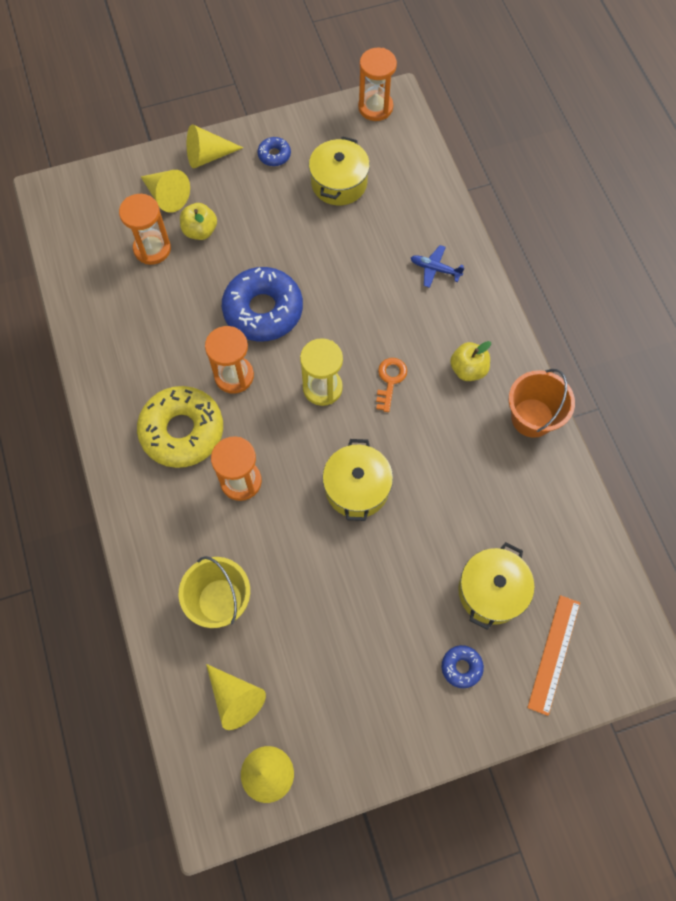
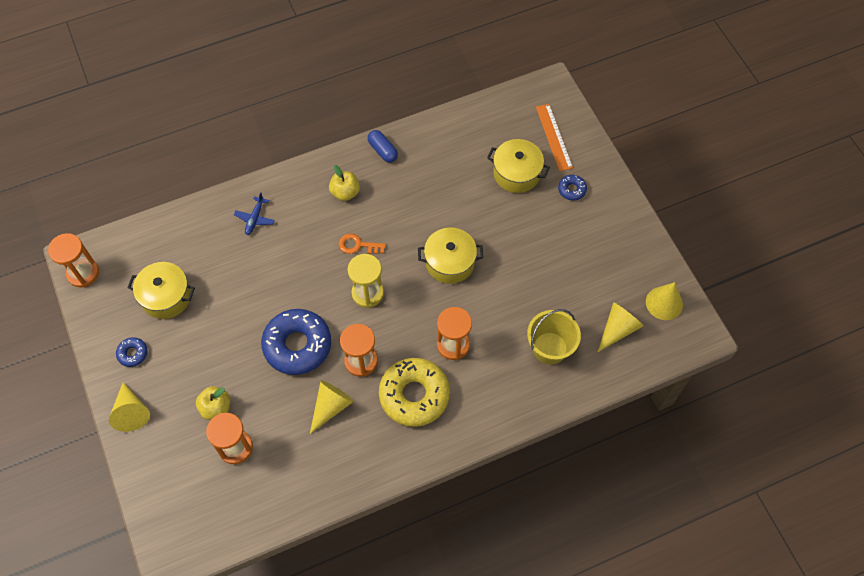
camera: 95 degrees left, 5 degrees down
yellow cone [141,170,190,213] -> yellow cone moved to [310,380,354,434]
orange bucket [509,369,575,438] -> blue capsule [367,130,398,163]
orange ruler [527,595,580,716] -> orange ruler turned 60 degrees clockwise [536,104,573,171]

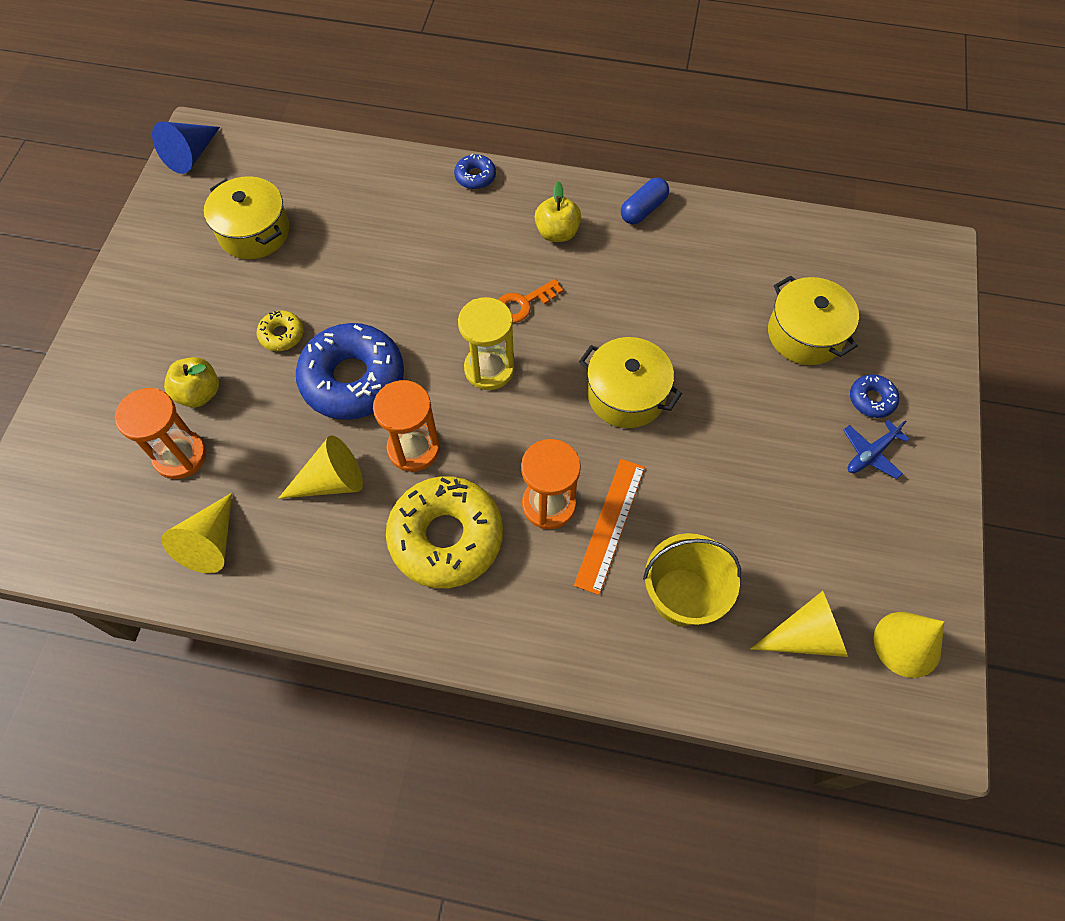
camera: 35 degrees right, 0 degrees up
orange hourglass [48,233,99,287] -> blue cone [152,121,220,174]
yellow cone [109,382,150,432] -> yellow cone moved to [162,493,232,573]
blue donut [116,337,148,367] -> blue donut moved to [454,154,496,189]
blue plane [234,192,275,235] -> blue plane moved to [843,420,909,479]
orange key [339,233,386,254] -> orange key turned 75 degrees counterclockwise [498,279,563,323]
blue capsule [367,130,398,163] -> blue capsule turned 45 degrees clockwise [621,178,669,224]
orange ruler [536,104,573,171] -> orange ruler moved to [574,459,645,595]
none -> yellow donut [257,310,304,351]

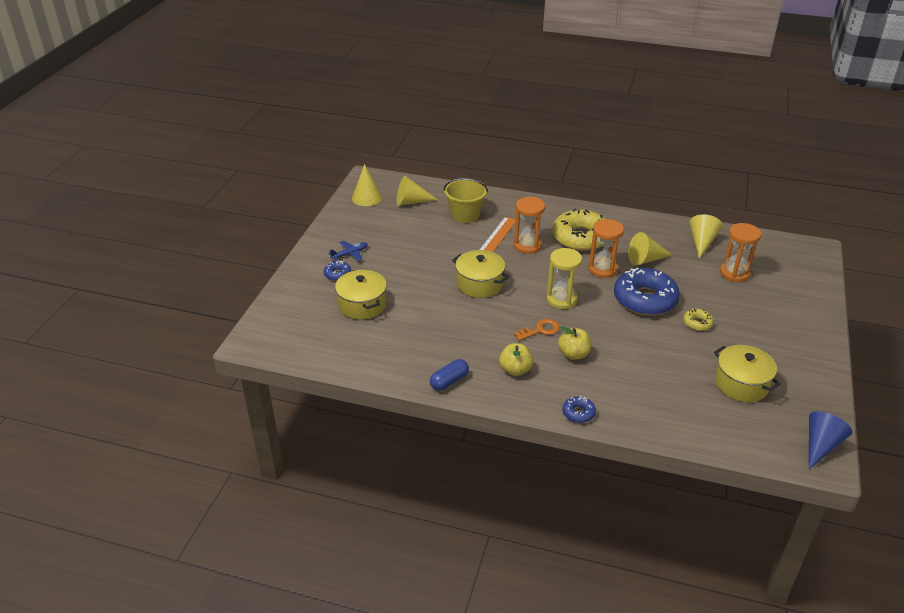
camera: 175 degrees left, 25 degrees down
yellow apple [164,357,219,408] -> yellow apple moved to [558,326,591,360]

